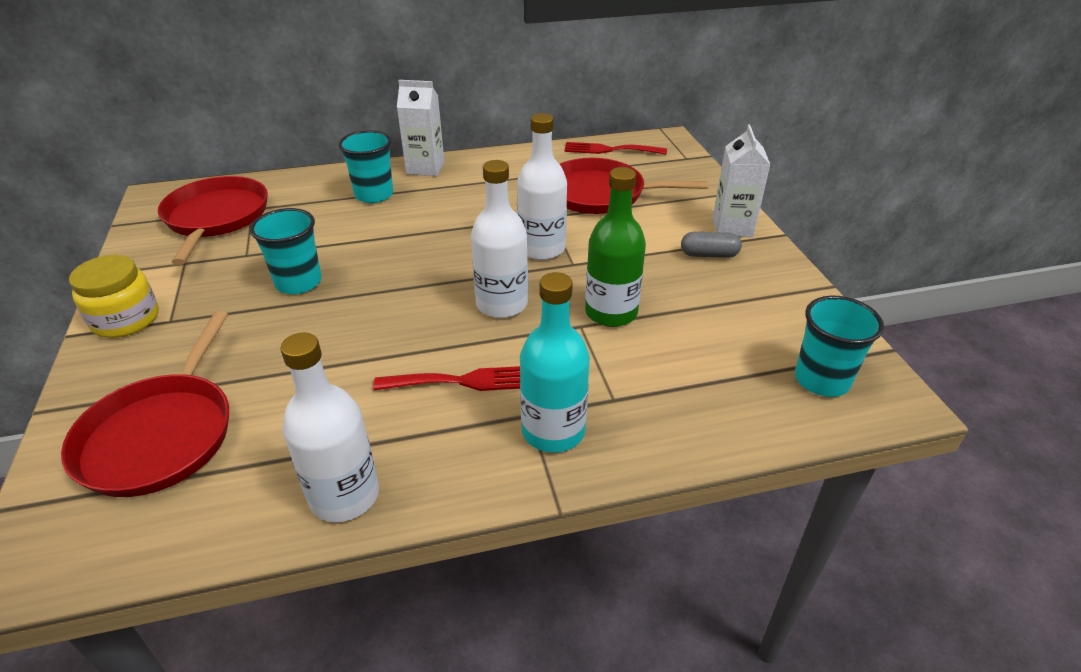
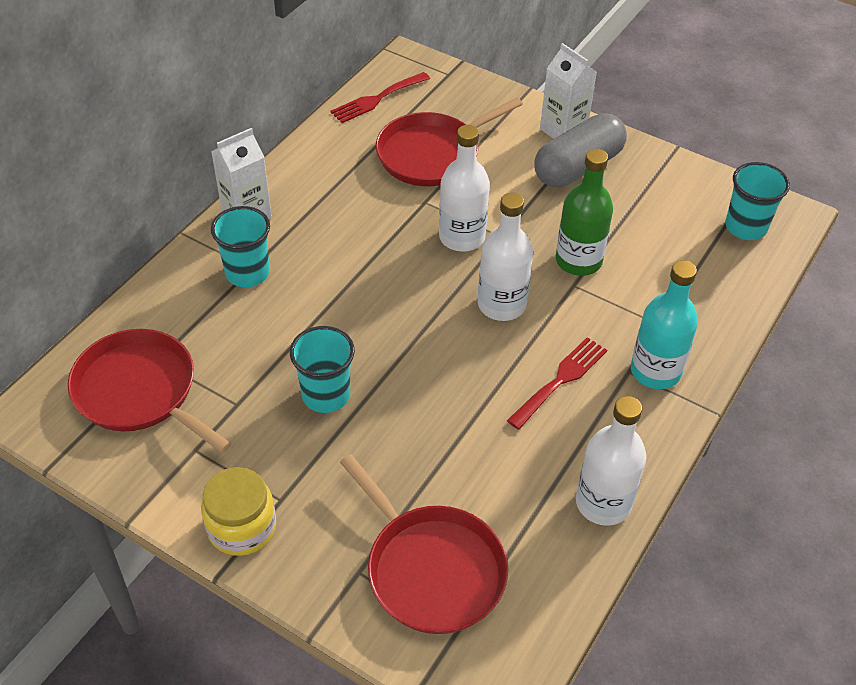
camera: 45 degrees left, 10 degrees up
grey capsule [681,232,742,258] -> grey capsule [535,113,627,188], size x2.01

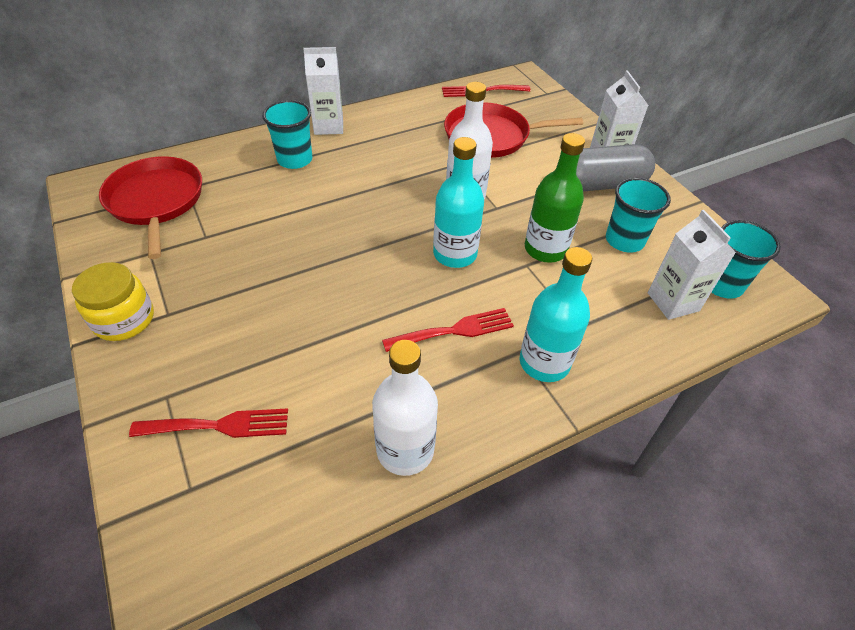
camera: 30 degrees right, 0 degrees up
turquoise cup [290,326,355,413] -> turquoise cup moved to [606,178,671,253]
red pan [340,454,508,634] -> red fork [129,408,288,438]
white bottle [478,193,533,321] -> turquoise bottle [433,137,484,268]
none -> white carton [648,210,736,320]

